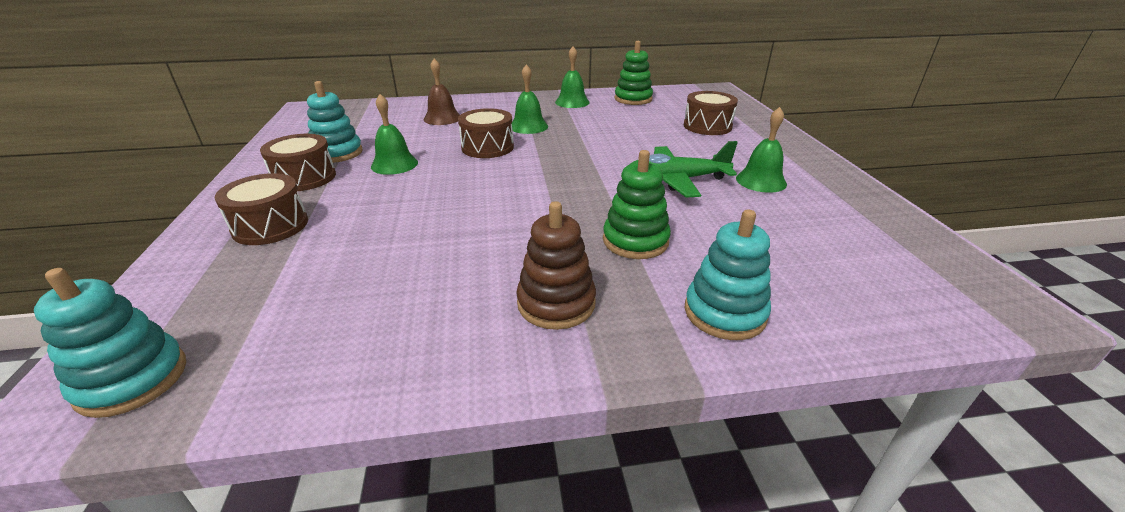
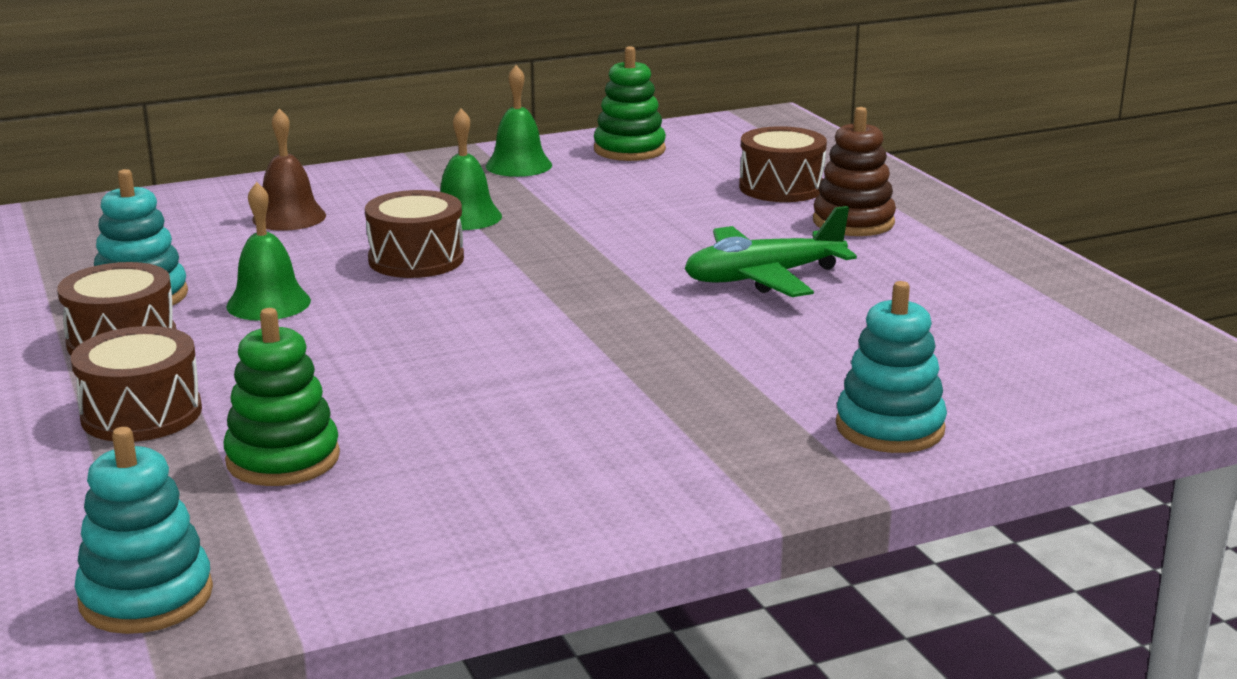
camera: 15 degrees left, 10 degrees down
brown stacking toy [516,201,596,330] -> brown stacking toy moved to [813,107,896,236]
green stacking toy [603,150,671,259] -> green stacking toy moved to [223,308,340,486]
green bell [736,107,787,193] -> none

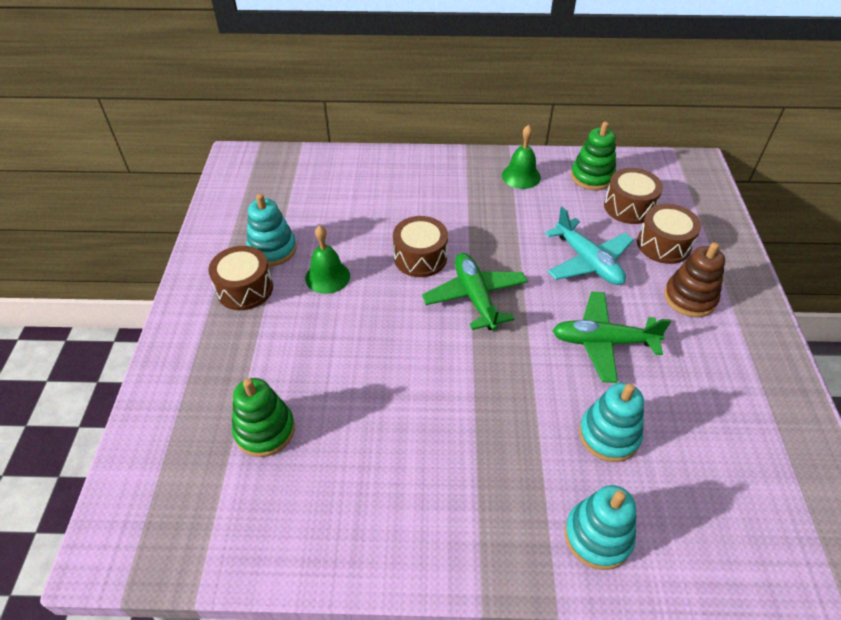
camera: 25 degrees right, 25 degrees up
brown drum [71,326,202,442] -> brown drum moved to [604,168,663,224]
turquoise stacking toy [74,427,213,634] -> turquoise stacking toy moved to [579,383,644,462]
brown bell [252,109,326,231] -> none
green bell [440,109,502,230] -> none
none -> green plane [422,253,528,330]
none -> turquoise plane [545,207,634,285]

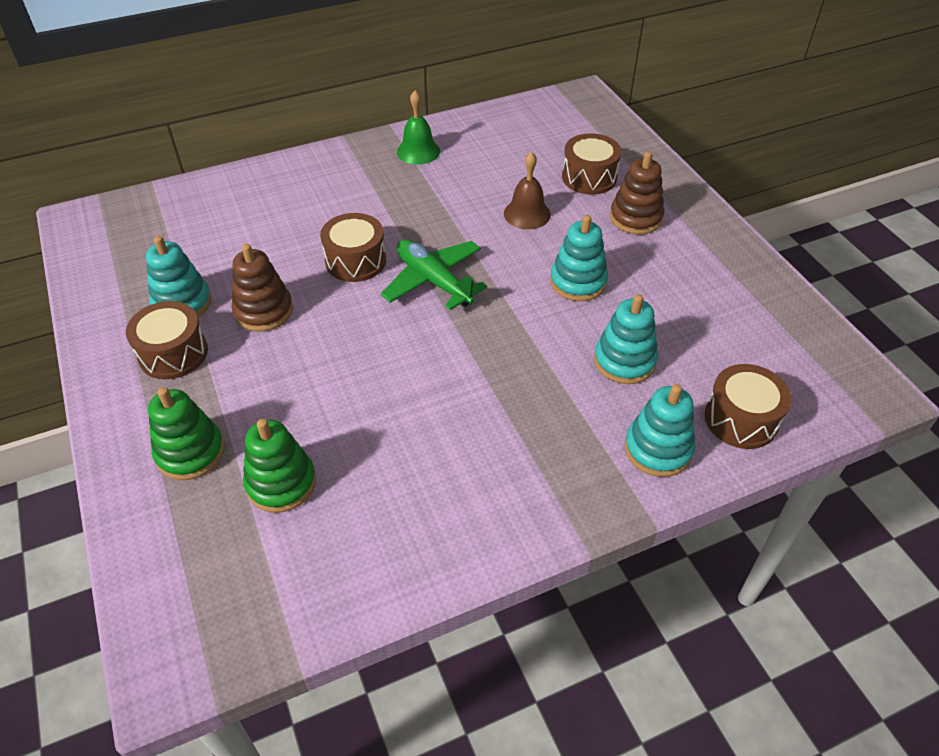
camera: 25 degrees left, 0 degrees up
green bell [305,225,350,294] -> brown stacking toy [232,244,293,332]
turquoise plane [545,207,634,285] -> brown bell [504,152,551,229]
green plane [552,291,671,383] -> turquoise stacking toy [550,215,608,301]
green stacking toy [571,122,616,190] -> green stacking toy moved to [148,387,225,480]
brown drum [604,168,663,224] -> brown drum moved to [705,364,791,449]

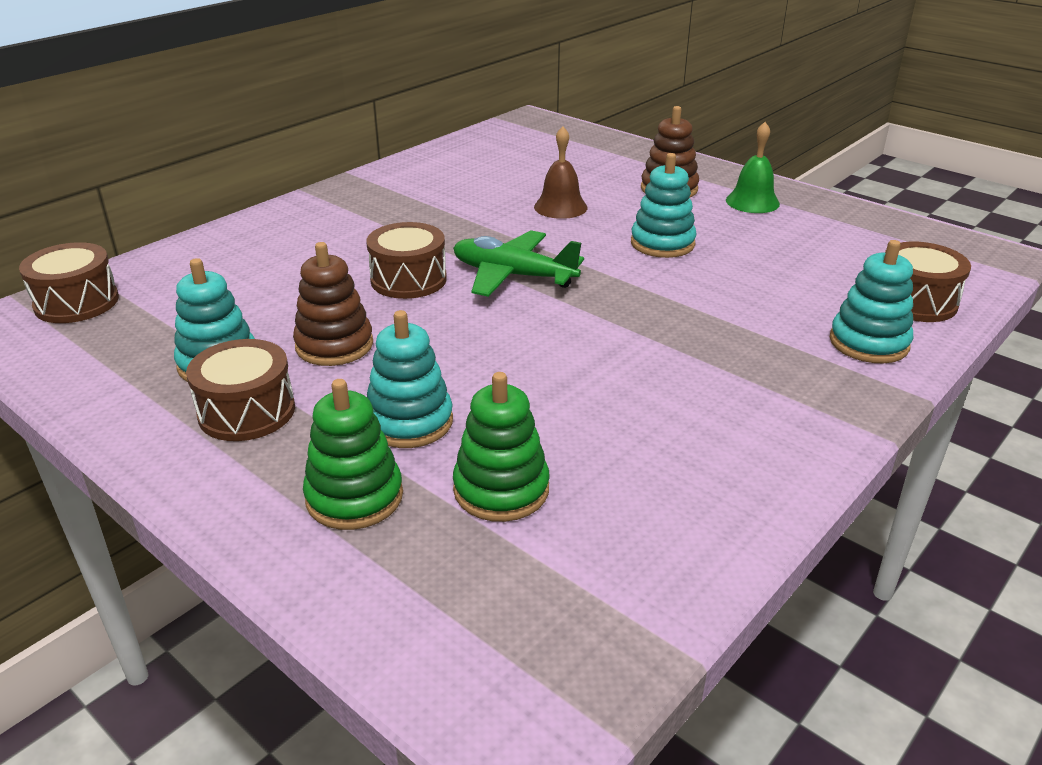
camera: 25 degrees left, 15 degrees down
green bell [397,91,440,165] -> green bell moved to [726,122,780,213]
brown drum [562,133,622,195] -> brown drum moved to [19,242,119,323]
turquoise stacking toy [594,294,658,384] -> turquoise stacking toy moved to [367,310,453,448]

